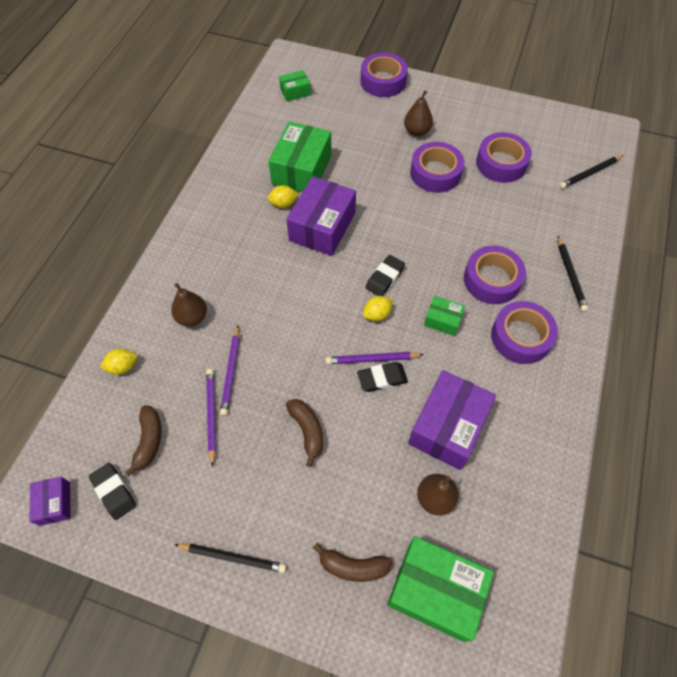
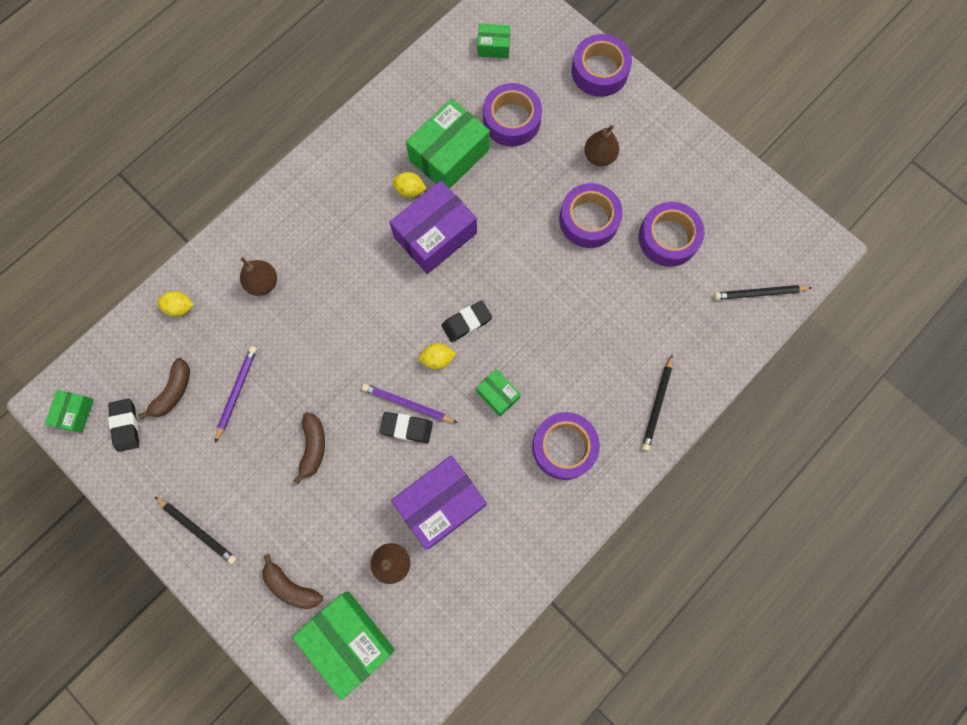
camera: 25 degrees right, 15 degrees up
purple box [29,477,71,526] -> green box [45,390,94,433]
purple pencil [220,326,240,416] -> none
purple tape [464,246,526,304] -> purple tape moved to [483,83,542,147]

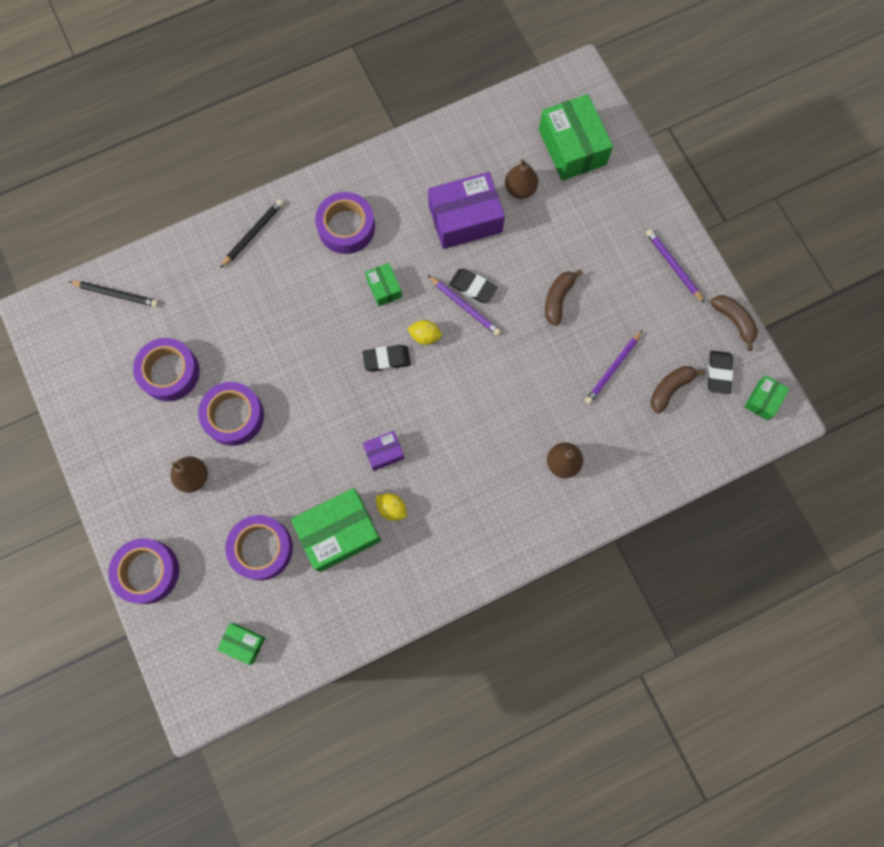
camera: 160 degrees left, 0 degrees up
black pencil [154,496,237,564] -> purple pencil [646,229,704,303]
yellow lemon [157,291,194,316] -> none
brown banana [262,554,323,609] -> brown banana moved to [710,295,758,351]
purple box [389,181,477,274] -> purple box [363,431,405,471], size x0.50

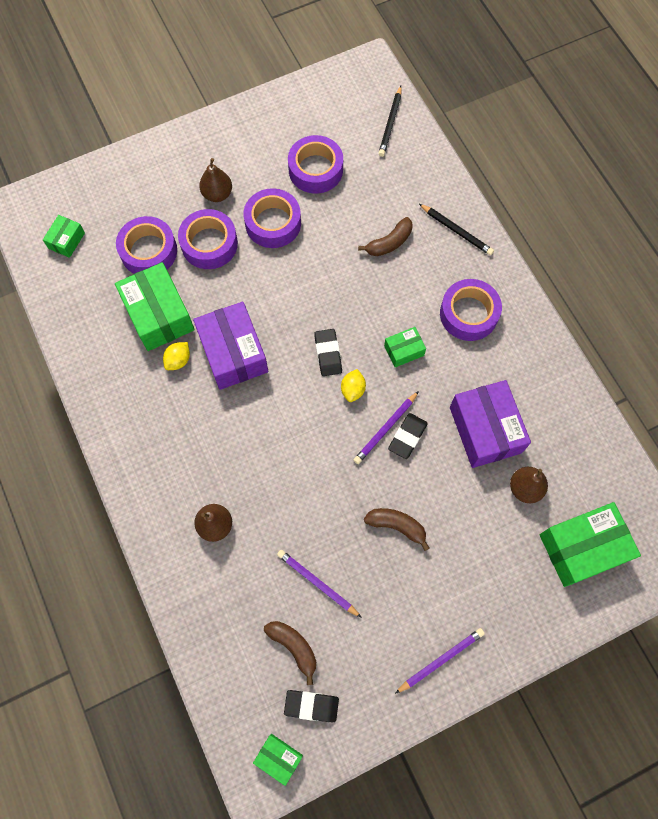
camera: 90 degrees right, 5 degrees down
purple tape [108,539,179,604] -> purple tape moved to [178,209,238,269]
purple box [363,431,405,471] -> purple box [193,302,268,390], size x1.99
brown banana [710,295,758,351] -> brown banana moved to [358,217,412,256]

